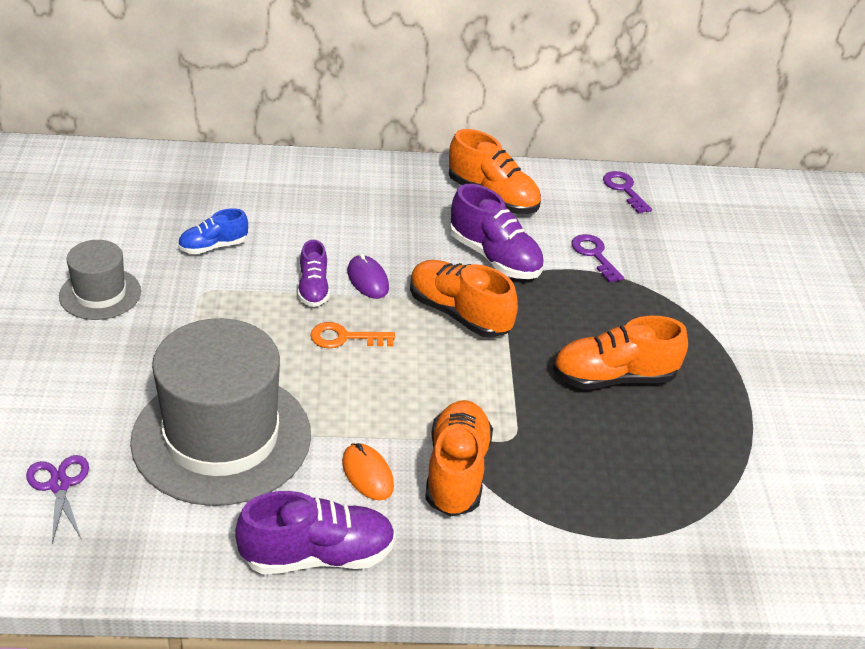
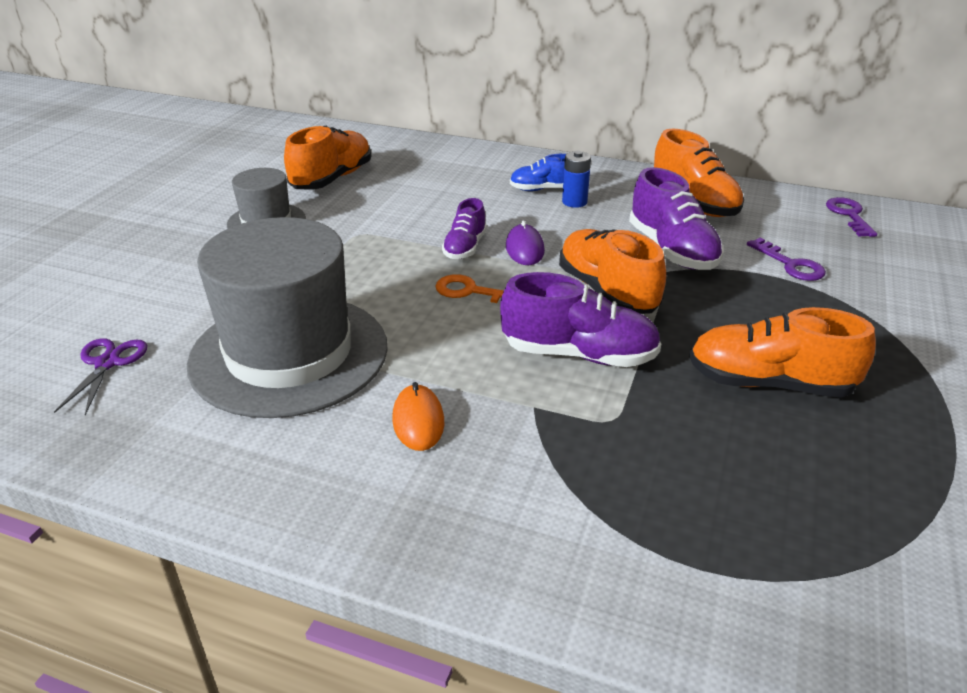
camera: 25 degrees right, 5 degrees down
blue shoe [178,208,248,254] -> blue shoe moved to [510,154,566,191]
purple shoe [235,491,396,574] -> purple shoe moved to [500,272,661,367]
orange shoe [425,400,493,517] -> orange shoe moved to [284,126,371,190]
purple key [571,234,624,283] -> purple key turned 150 degrees clockwise [747,238,826,281]
none -> blue battery [562,151,591,208]

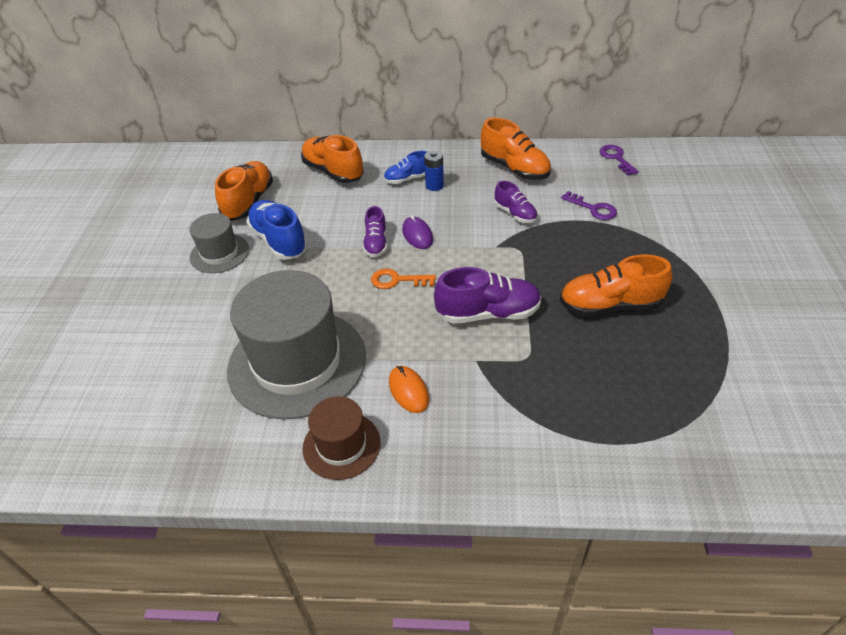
camera: 15 degrees left, 10 degrees up
purple scissors [54,338,147,415] -> none
orange shoe [559,229,666,314] -> orange shoe moved to [301,135,364,183]
purple shoe [629,167,724,270] -> purple shoe [495,181,538,223], size x0.60
none -> blue shoe [246,200,308,260]
none -> brown hat [303,396,381,480]

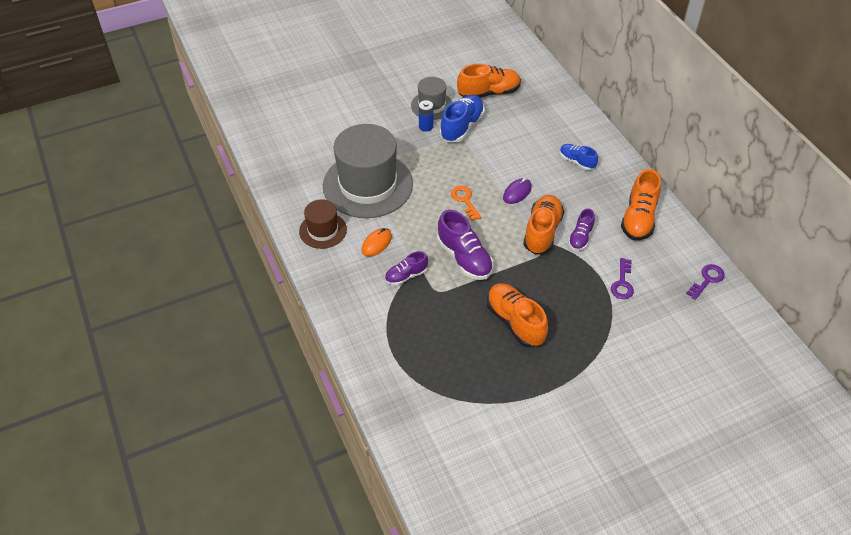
camera: 60 degrees right, 5 degrees up
orange shoe [301,135,364,183] -> orange shoe moved to [523,195,564,254]
purple shoe [363,206,387,257] -> purple shoe moved to [385,251,428,286]
blue battery [424,150,444,191] -> blue battery moved to [419,100,434,132]

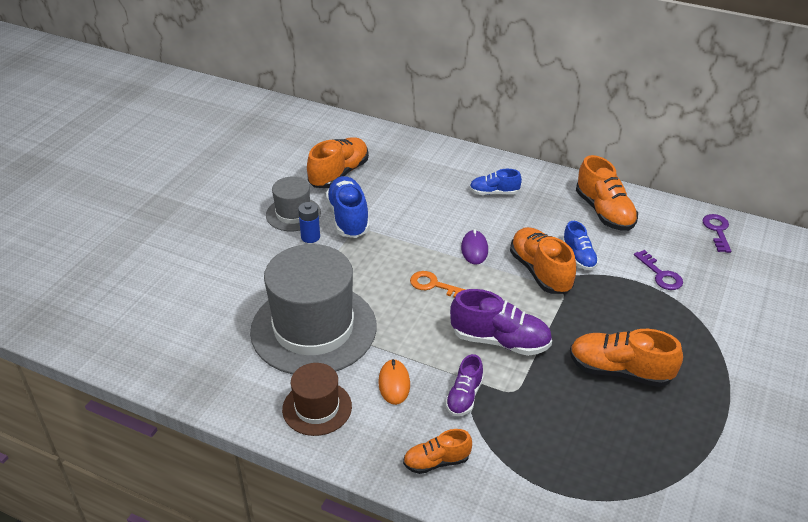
camera: 40 degrees left, 10 degrees down
purple shoe [568,208,595,251] -> blue shoe [563,221,599,270]
none -> orange shoe [403,429,472,474]

